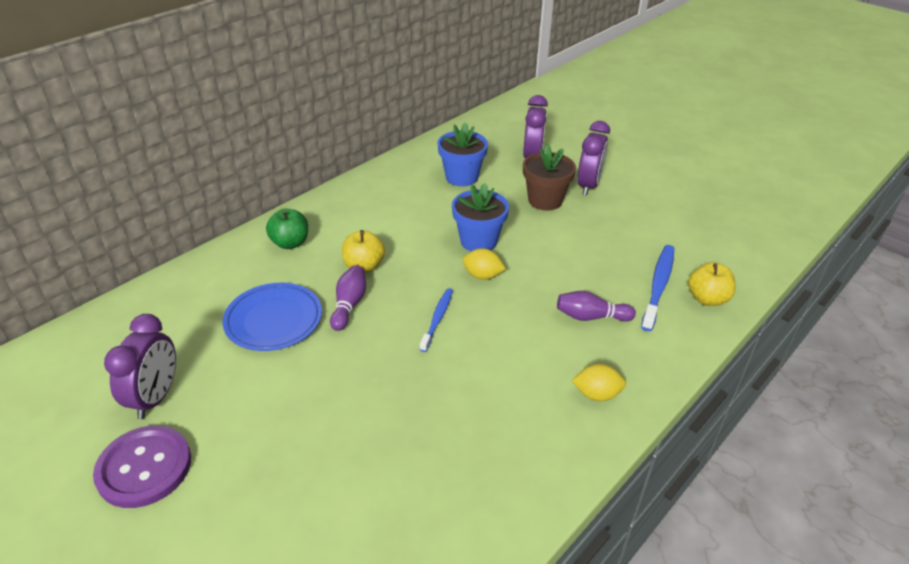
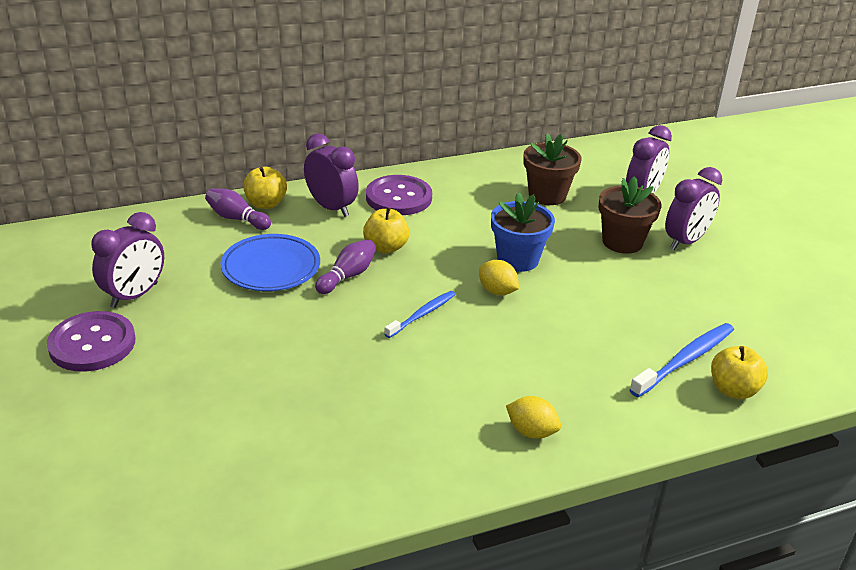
camera: 25 degrees right, 5 degrees down
green apple [266,209,308,249] -> purple clock [304,133,359,217]
blue flower pot [437,122,488,186] -> brown flower pot [523,133,581,205]
purple bowling pin [557,291,636,322] -> purple bowling pin moved to [205,188,271,230]
none -> yellow apple [243,167,287,209]
none -> purple button [366,175,432,215]

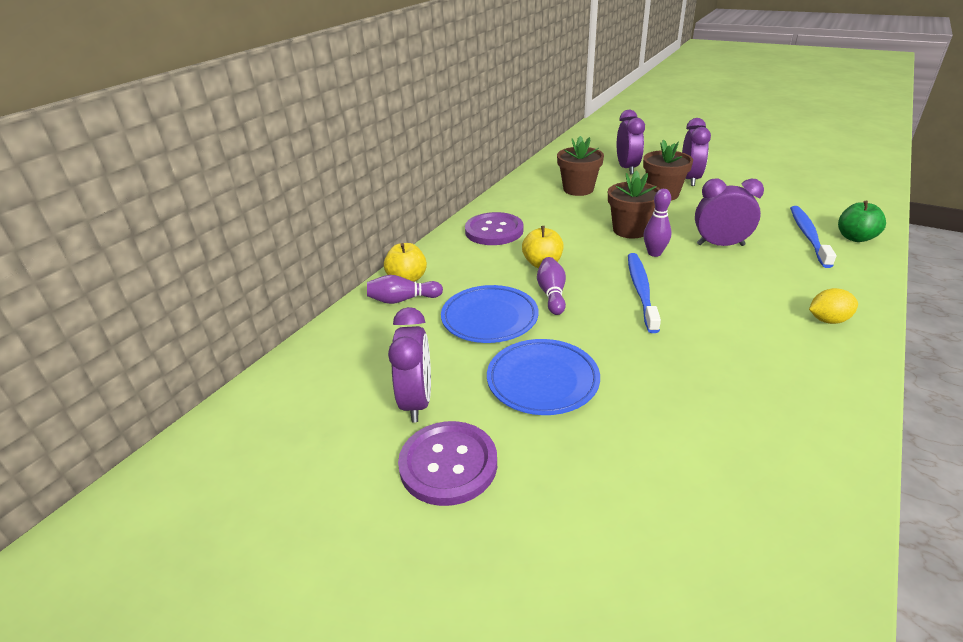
camera: 35 degrees left, 0 degrees up
purple clock [304,133,359,217] -> purple clock moved to [695,178,764,246]
blue toothbrush [384,291,456,338] -> blue toothbrush [628,253,661,333], size x1.55
yellow lemon [479,260,519,295] -> purple bowling pin [644,189,672,257]
blue flower pot [491,192,555,272] -> brown flower pot [608,170,660,239]
yellow apple [711,346,768,399] -> green apple [838,201,886,242]
none -> blue plate [487,339,600,415]

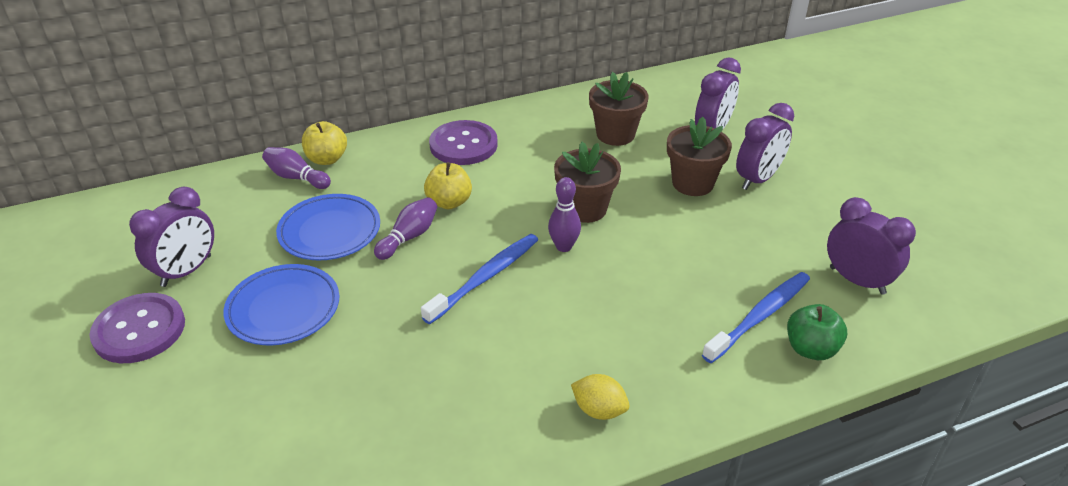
camera: 35 degrees right, 5 degrees up
purple clock [695,178,764,246] -> purple clock moved to [827,197,916,295]

